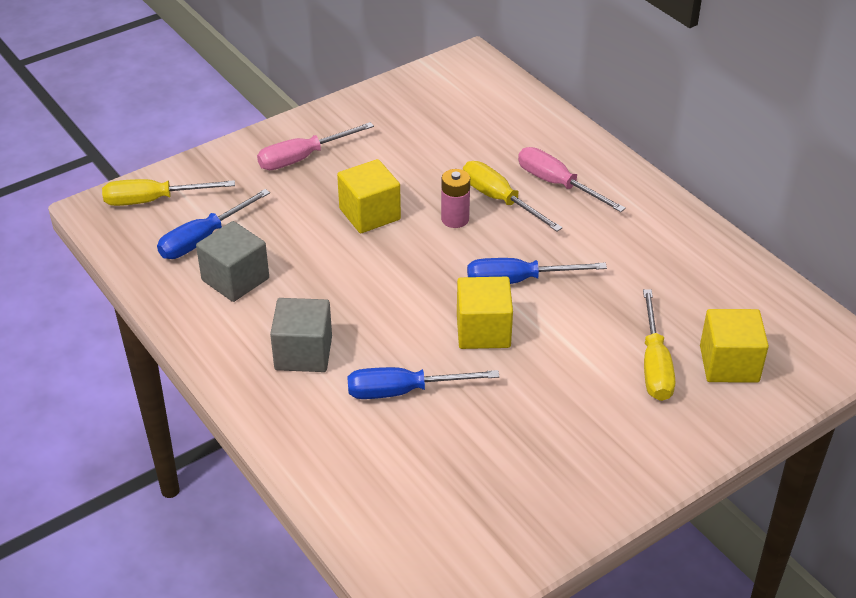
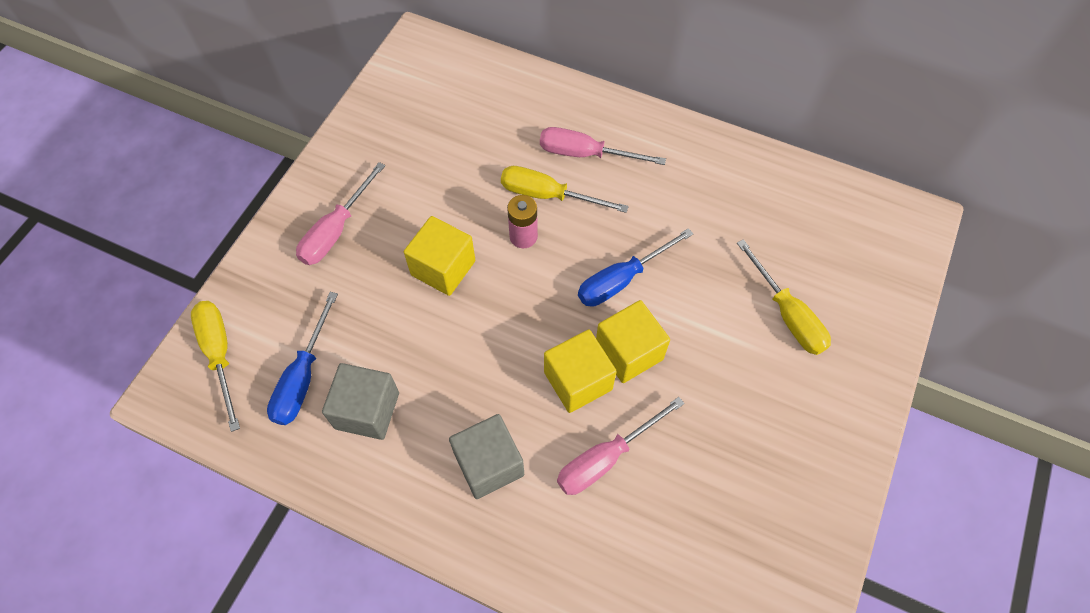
camera: 30 degrees left, 20 degrees up
yellow screwdriver [102,179,235,206] -> yellow screwdriver turned 105 degrees clockwise [191,301,240,432]
blue screwdriver [347,367,500,399] -> pink screwdriver [557,397,685,495]
yellow cube [700,309,769,383] -> yellow cube moved to [544,329,617,413]

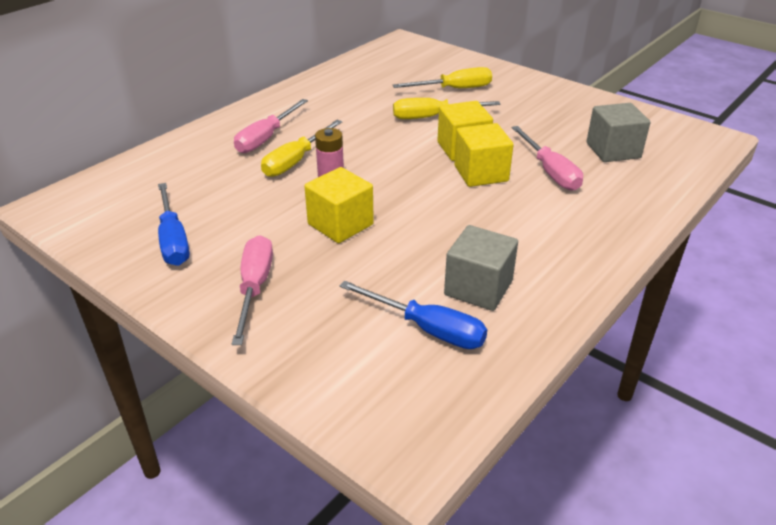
camera: 75 degrees left, 25 degrees down
yellow screwdriver [191,301,240,432] -> yellow screwdriver moved to [393,98,501,119]
pink screwdriver [296,162,385,265] -> pink screwdriver turned 135 degrees counterclockwise [232,235,273,345]
grey cube [449,414,524,499] -> grey cube moved to [586,103,651,162]
blue screwdriver [578,228,693,307] -> blue screwdriver moved to [158,183,190,266]

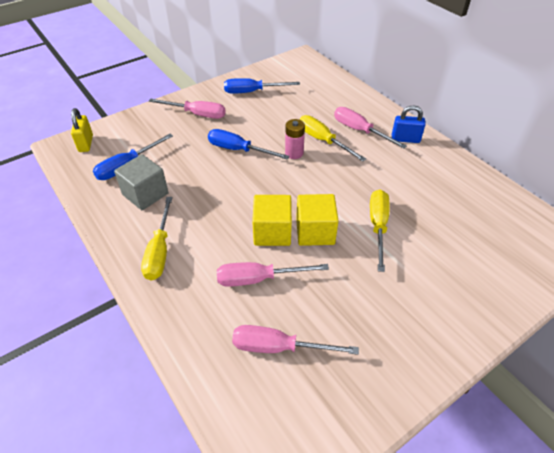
camera: 105 degrees right, 10 degrees up
yellow cube [304,167,374,243] -> blue screwdriver [208,129,290,160]
yellow screwdriver [393,67,492,88] -> yellow screwdriver moved to [141,197,172,281]
grey cube [586,103,651,162] -> pink screwdriver [232,325,359,355]
none -> yellow padlock [71,108,93,152]
none -> blue padlock [392,106,426,143]

